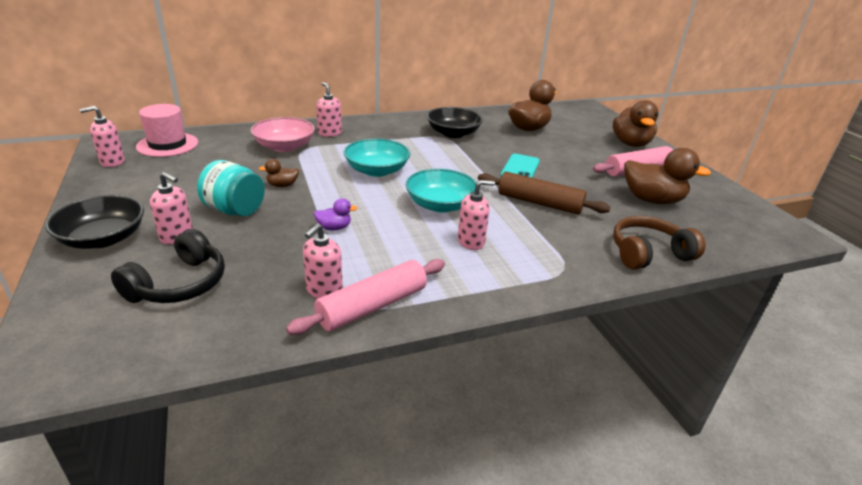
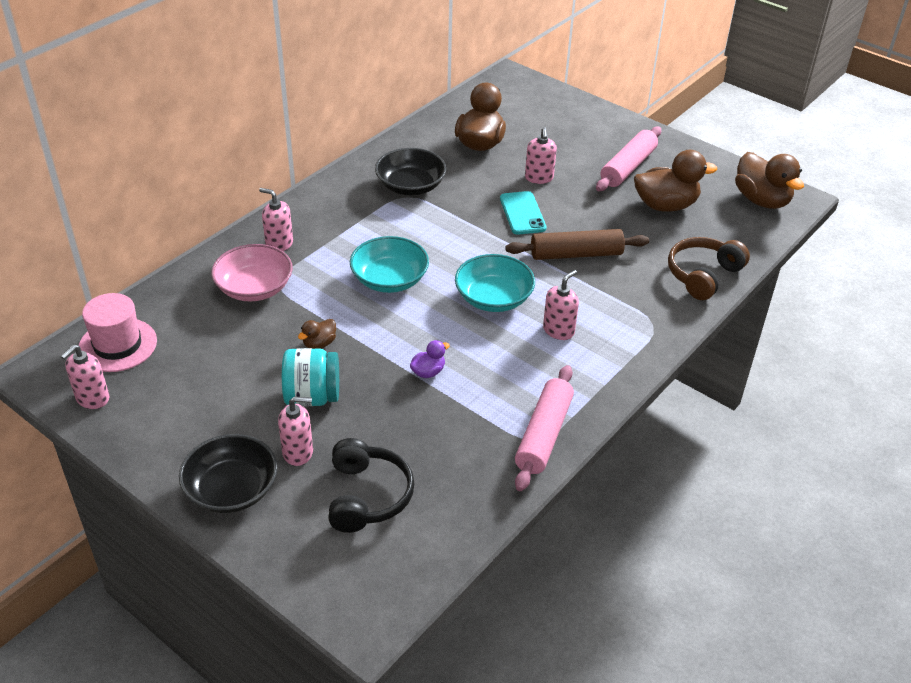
camera: 30 degrees left, 10 degrees up
pink soap dispenser [303,223,343,298] -> pink soap dispenser moved to [525,127,557,184]
brown duck [613,100,659,147] -> brown duck moved to [735,152,804,209]

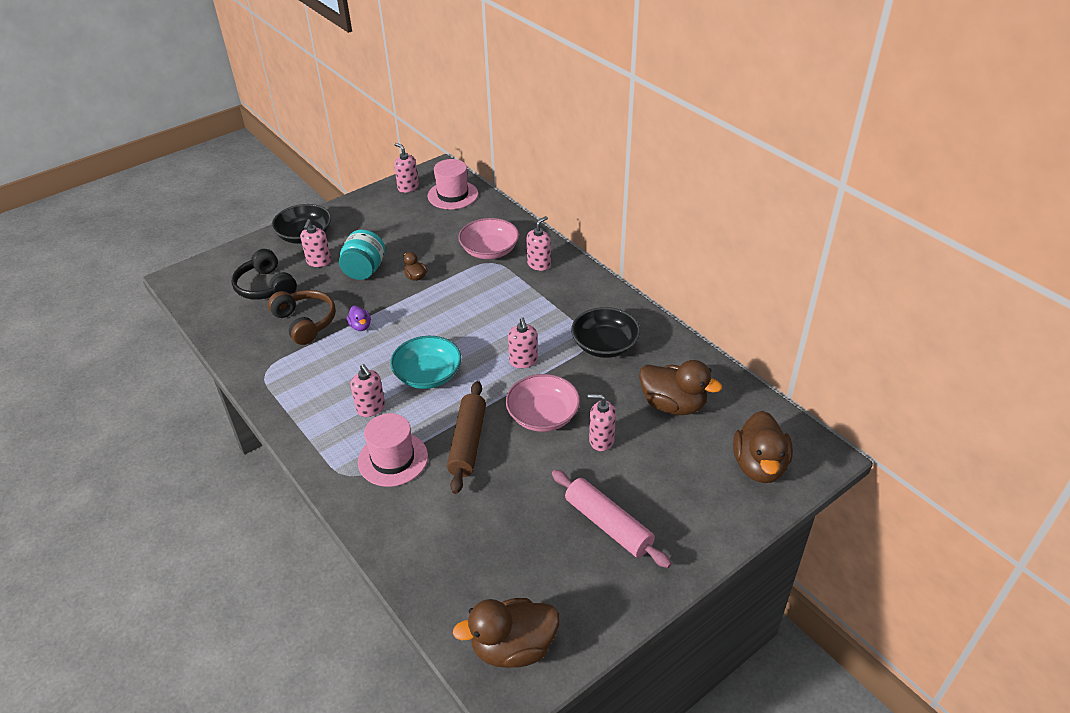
camera: 105 degrees right, 0 degrees up
black headphones [328,438,415,533] -> black headphones turned 45 degrees clockwise [232,249,297,300]
turquoise bowl [350,236,429,293] -> none
turquoise phone [500,191,546,235] -> pink bowl [506,374,580,432]
pink rolling pin [515,365,574,491] -> none
brown duck [634,150,717,212] -> brown duck moved to [733,411,793,483]
brown headphones [668,237,750,300] -> brown headphones moved to [268,290,336,345]
none -> pink hat [358,413,428,487]
none -> pink soap dispenser [508,317,538,368]

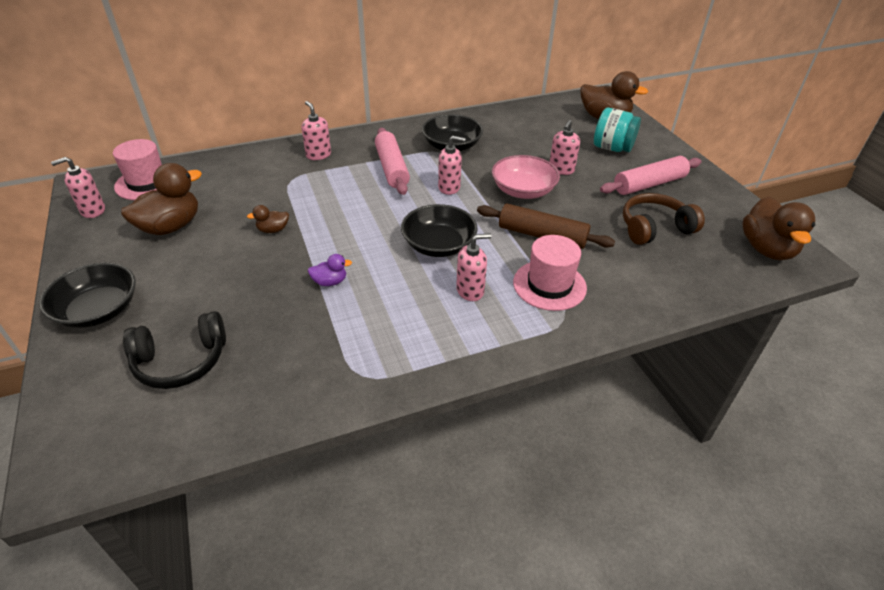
camera: 75 degrees left, 0 degrees up
brown headphones [268,290,336,345] -> brown headphones moved to [623,193,705,245]
pink soap dispenser [300,219,331,267] -> none
turquoise jar [339,229,385,280] -> turquoise jar moved to [594,108,641,152]
turquoise bowl [390,336,461,389] -> black bowl [401,204,478,257]
pink bowl [458,218,519,259] -> none
brown duck [639,360,722,415] -> brown duck moved to [121,163,202,235]
none -> pink rolling pin [375,128,410,195]

